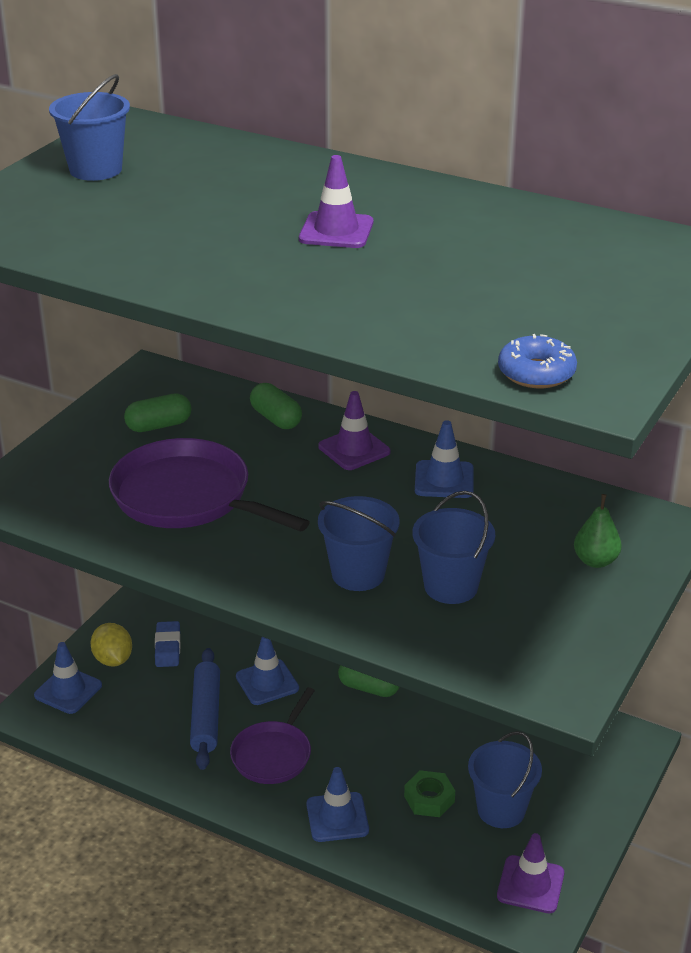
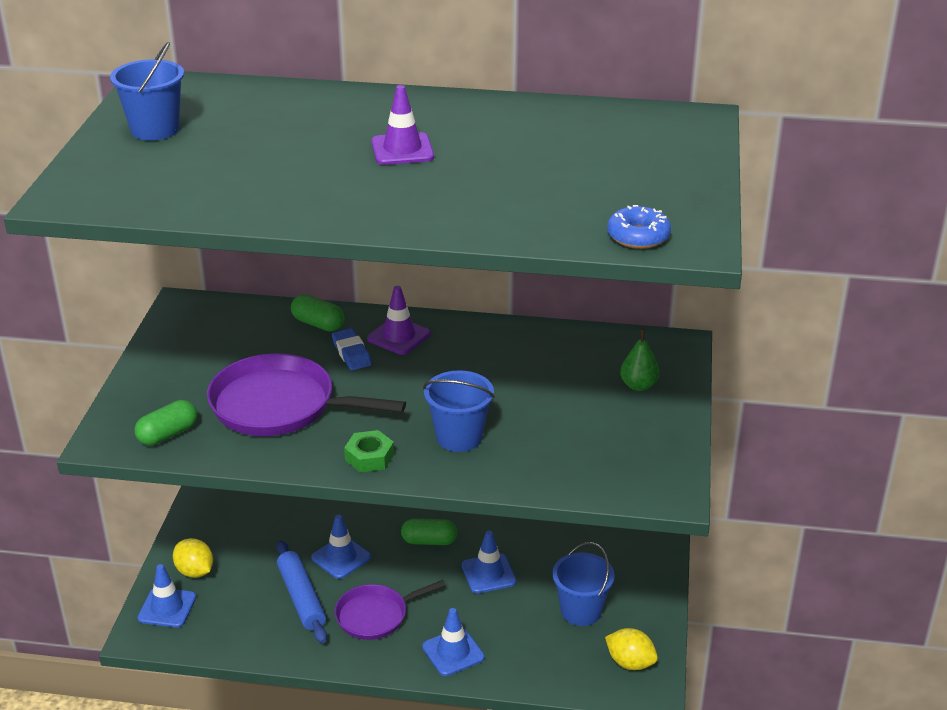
camera: 20 degrees left, 0 degrees up
green capsule [124,393,192,432] -> green capsule moved to [134,400,197,446]
blue eraser [155,621,180,667] -> blue eraser moved to [332,328,372,370]
purple pan [230,687,315,784] -> purple pan turned 60 degrees clockwise [335,580,446,640]
green nut [404,770,455,817] -> green nut moved to [344,430,394,472]
blue bucket [413,491,495,604] -> none
blue traffic cone [415,420,474,498] -> blue traffic cone moved to [462,531,516,593]
purple traffic cone [497,833,564,913] -> yellow lemon [605,628,658,670]

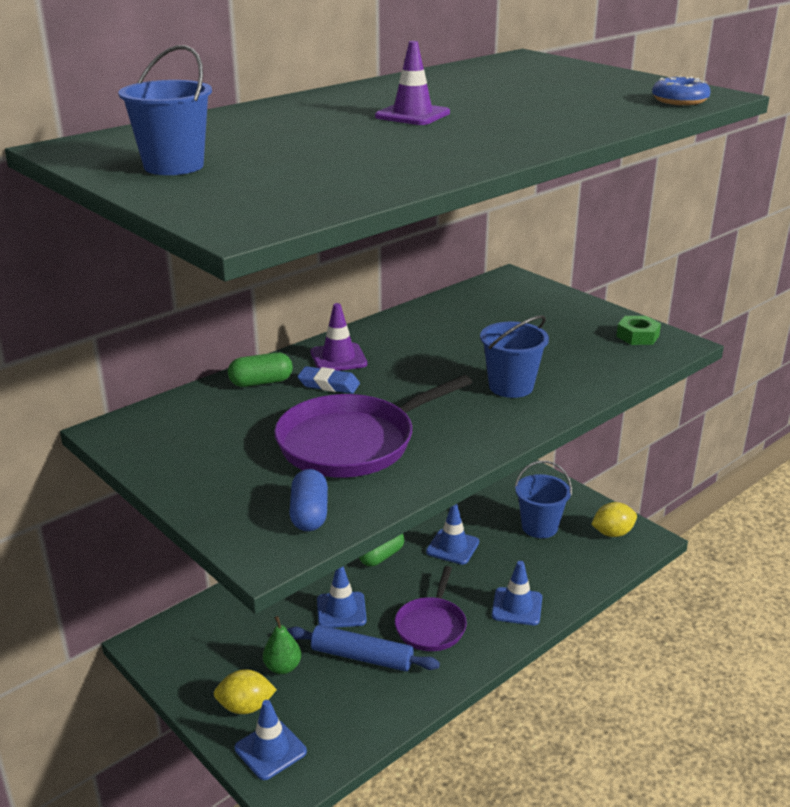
camera: 50 degrees left, 5 degrees down
green capsule [134,400,197,446] -> blue capsule [289,469,328,531]
green nut [344,430,394,472] -> green nut moved to [616,316,661,345]
green pear [620,329,659,391] -> green pear moved to [263,616,301,674]

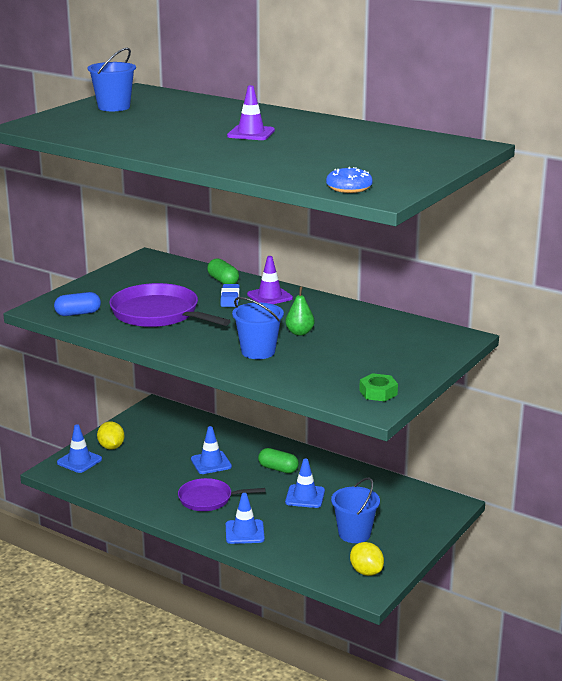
camera: 75 degrees right, 5 degrees down
green pear [263,616,301,674] -> green pear moved to [285,286,315,336]
blue rolling pin [287,625,440,671] -> none

